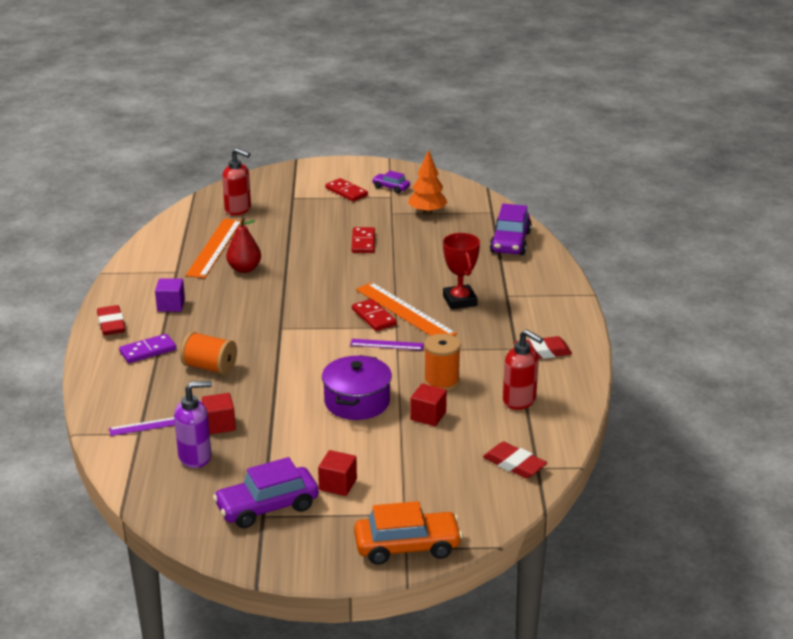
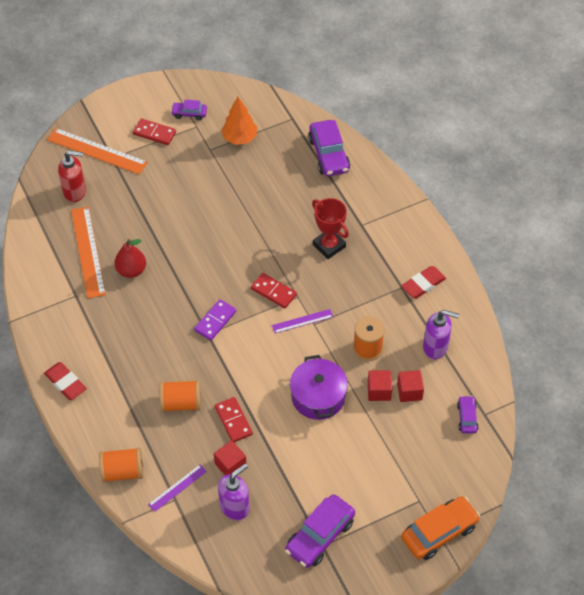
camera: 25 degrees left, 25 degrees up
purple domino [119,334,176,363] -> purple domino moved to [194,299,236,341]
purple cube [155,278,185,312] -> none
red cube [318,450,357,496] -> red cube moved to [397,370,424,402]
red domino [352,227,375,253] -> red domino moved to [215,397,253,442]
orange ruler [356,282,457,336] -> orange ruler moved to [47,128,148,175]
red eraser [483,442,547,479] -> purple car [457,396,478,434]
red soap dispenser [503,329,543,410] -> purple soap dispenser [423,310,459,359]
none -> orange spool [99,447,143,483]

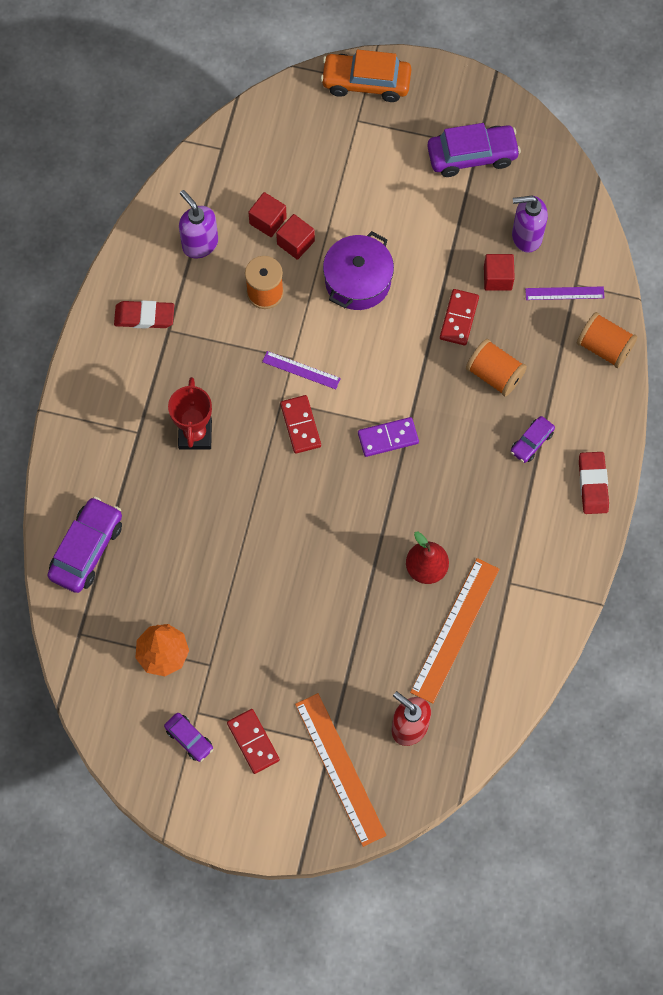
camera: 140 degrees left, 15 degrees up
purple car [457,396,478,434] -> purple car moved to [511,416,555,463]

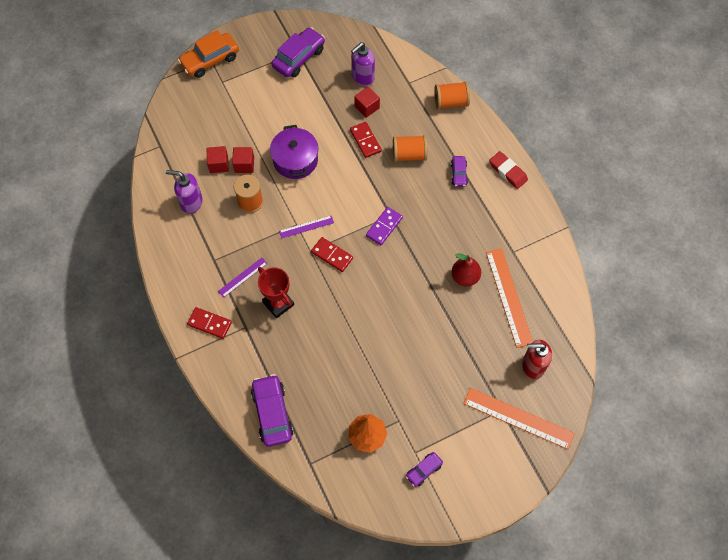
camera: 40 degrees left, 5 degrees down
red eraser [114,300,174,329] -> none
purple car [164,713,213,762] -> purple car turned 135 degrees clockwise [406,452,443,487]
red domino [227,709,280,774] -> red domino moved to [187,307,232,339]
purple ruler [525,286,605,300] -> purple ruler moved to [218,258,268,298]

